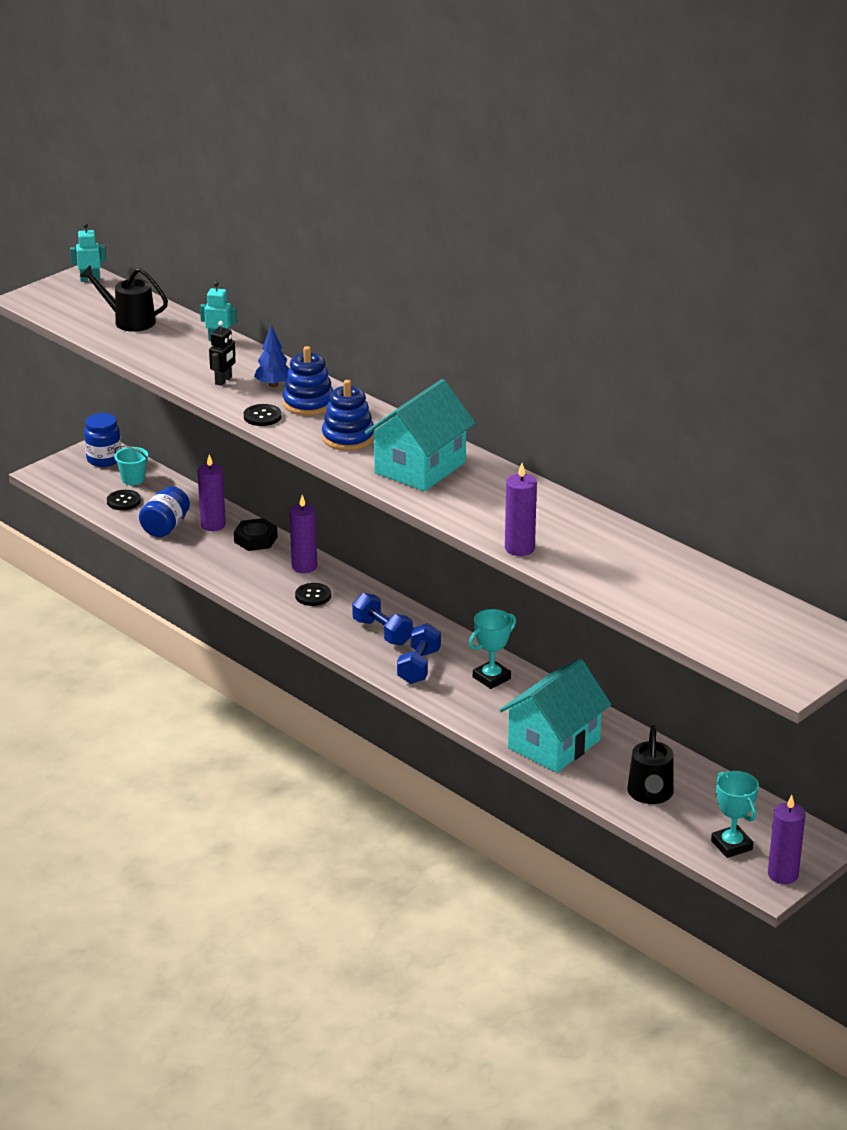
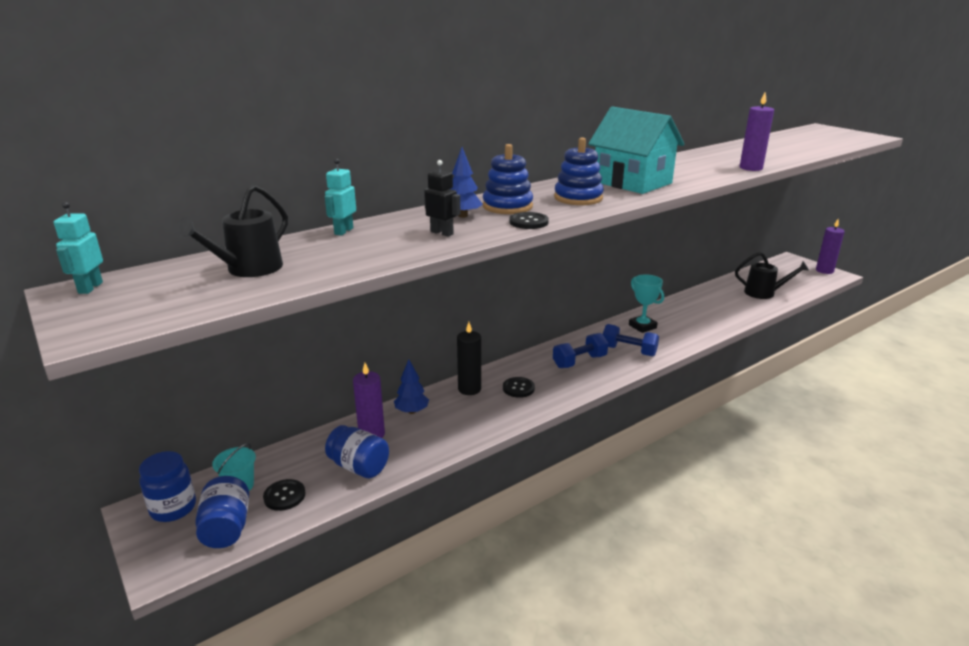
camera: 80 degrees left, 5 degrees down
black nut [234,518,278,551] -> blue tree [394,359,429,414]
purple candle [290,495,317,573] -> black candle [457,322,481,395]
turquoise house [500,659,611,773] -> none
turquoise trophy [711,771,759,858] -> none
none -> blue jar [195,476,249,548]

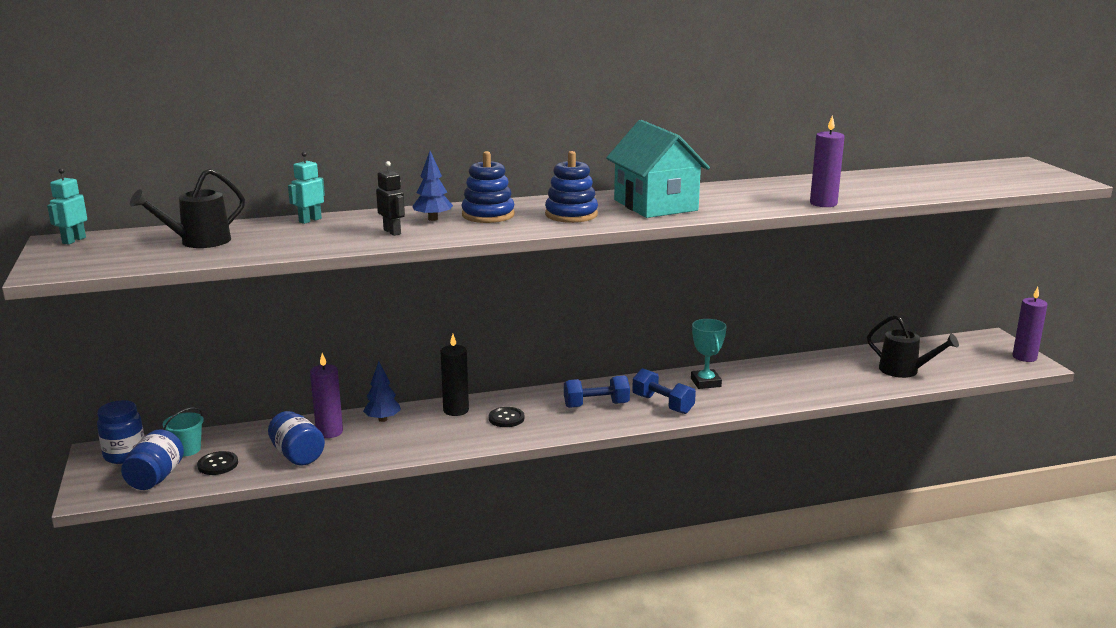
camera: 20 degrees right, 5 degrees down
black button [509,212,549,229] -> none

